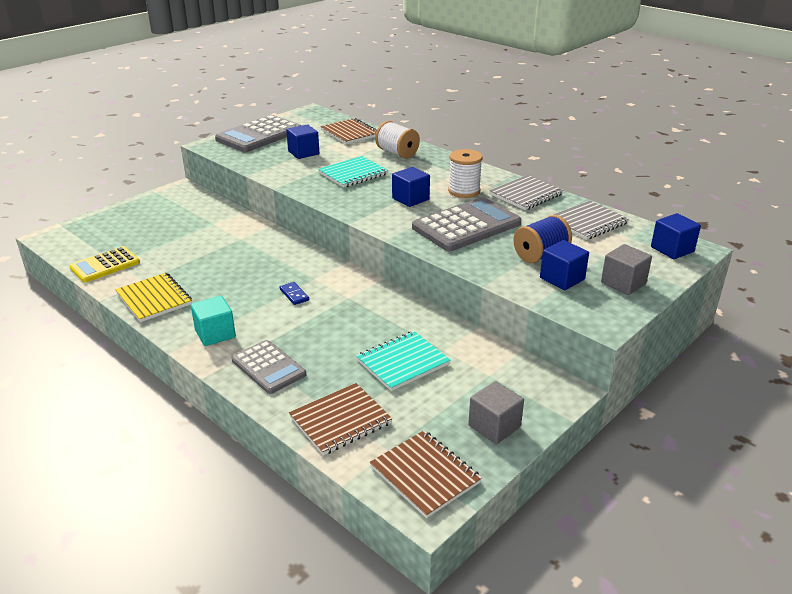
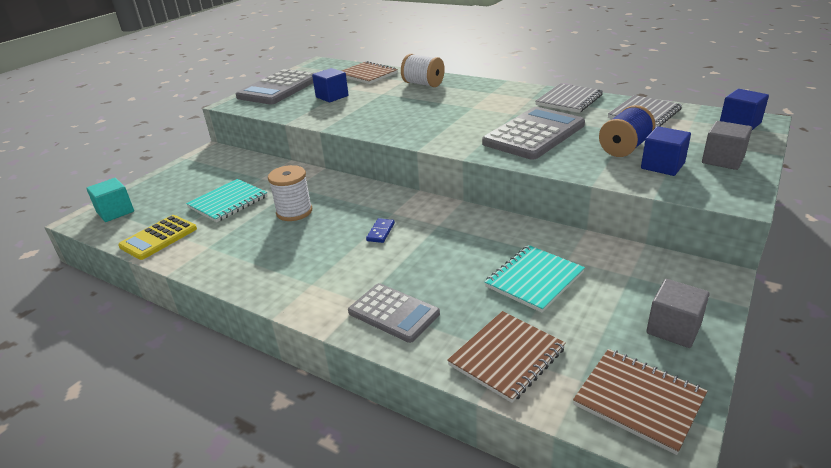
camera: 10 degrees left, 0 degrees up
yellow notebook [115,273,192,322] -> none
turquoise cube [191,296,236,346] -> turquoise cube moved to [86,178,134,222]
blue domino [280,282,309,305] -> blue domino turned 60 degrees clockwise [366,218,395,243]
turquoise notebook [318,156,388,188] -> turquoise notebook moved to [186,179,267,222]
blue cube [392,167,430,207] -> none
white spool [448,149,483,198] -> white spool moved to [268,165,312,221]

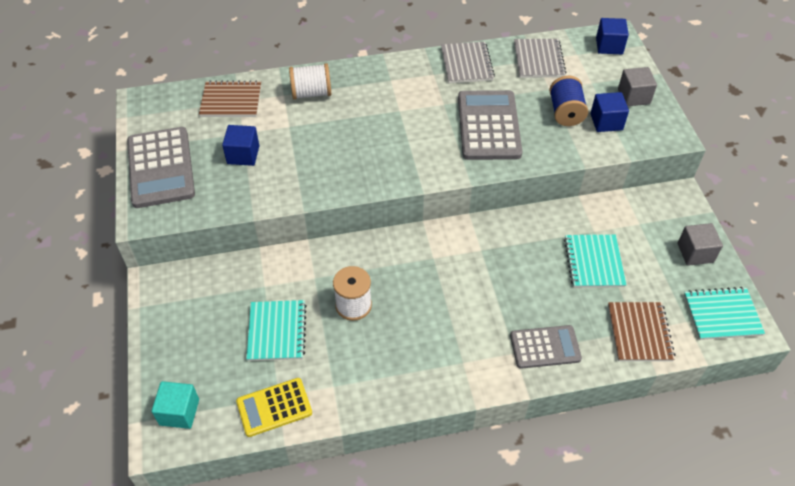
camera: 45 degrees left, 20 degrees up
yellow calculator [118,215,197,260] -> yellow calculator turned 75 degrees clockwise [236,378,312,437]
blue domino [366,218,395,243] -> none
brown notebook [573,349,707,455] -> turquoise notebook [684,287,765,340]

